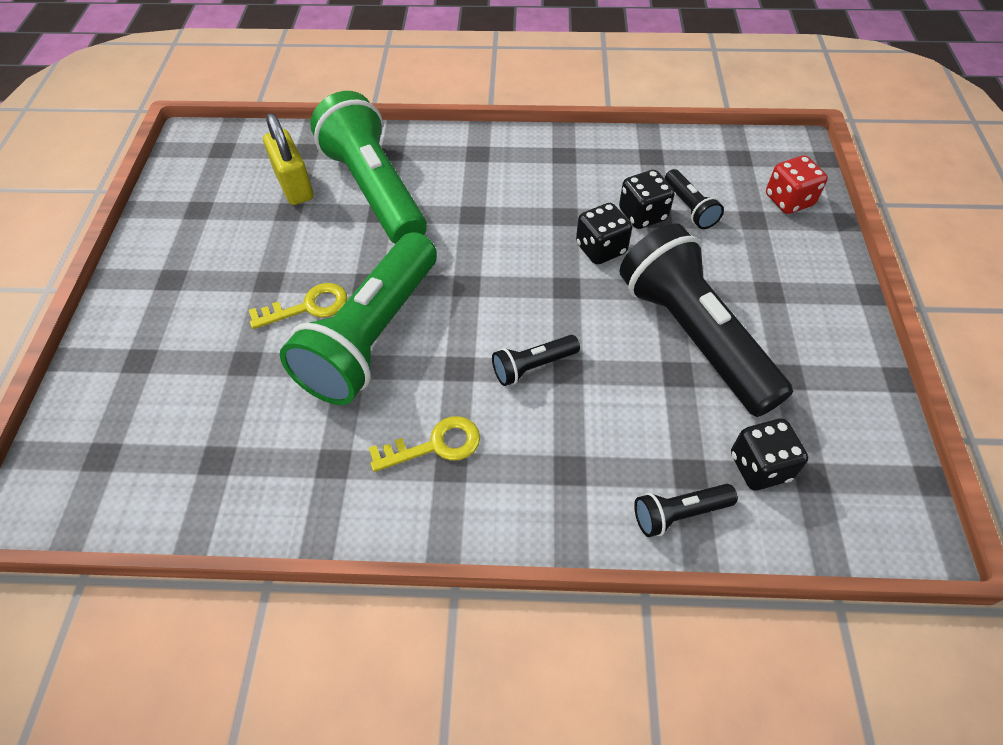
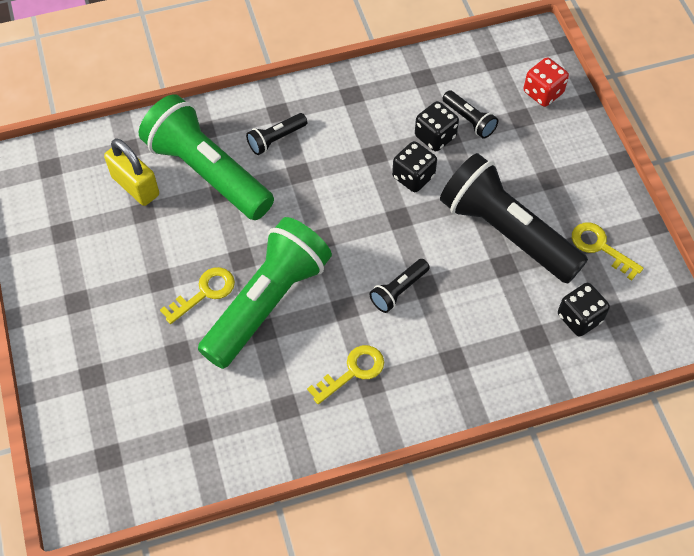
camera: 20 degrees left, 5 degrees up
green flashlight [280,232,437,405] -> green flashlight turned 150 degrees counterclockwise [198,217,332,369]
black flashlight [634,484,738,537] -> black flashlight moved to [246,113,307,155]
none -> yellow key [572,222,644,281]

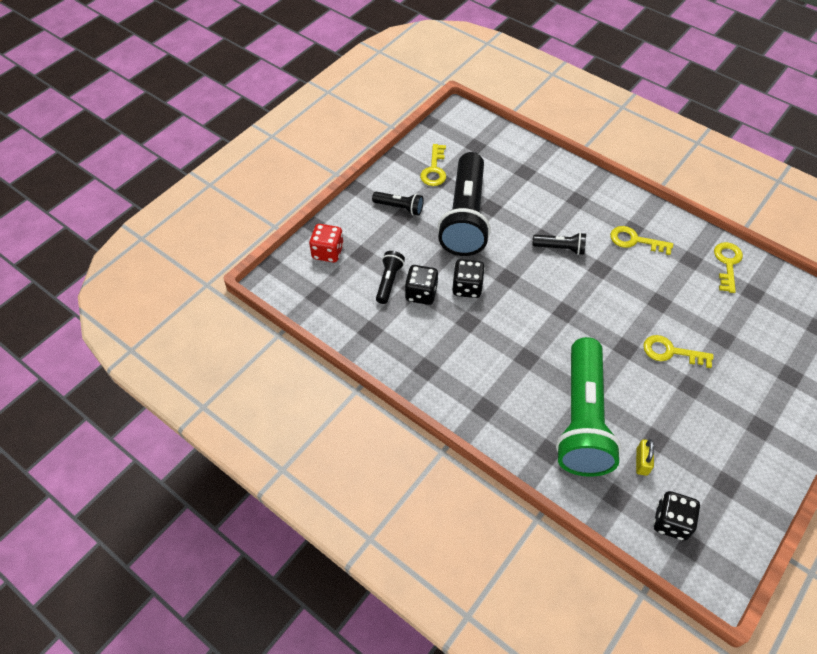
camera: 125 degrees left, 5 degrees down
yellow padlock [104,139,159,206] -> yellow padlock [636,439,654,476], size x0.56
green flashlight [198,217,332,369] -> none
black flashlight [246,113,307,155] -> black flashlight moved to [372,192,424,216]
black dice [558,283,610,336] -> black dice moved to [653,491,700,541]
none -> yellow key [714,242,743,293]

